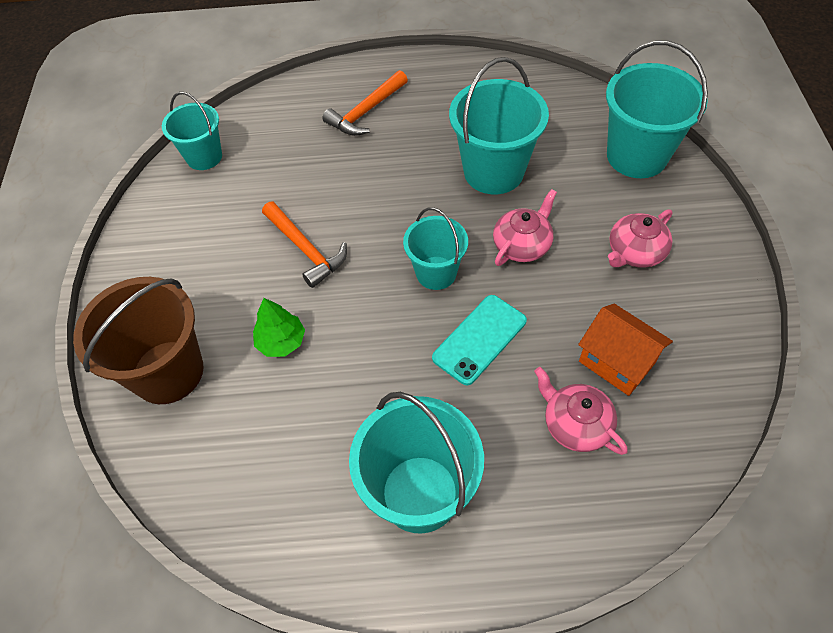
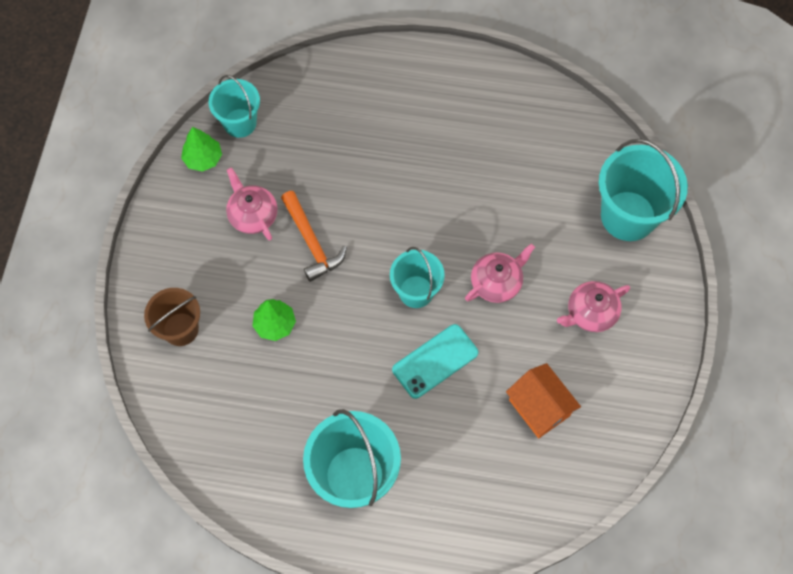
camera: 10 degrees right, 10 degrees up
brown bucket [73,277,204,404] -> brown bucket [144,288,200,346], size x0.62
orange hammer [322,70,408,136] -> none
turquoise bucket [449,57,549,194] -> none
pink teapot [534,367,628,455] -> pink teapot moved to [226,167,277,241]
none -> green tree [181,127,222,172]

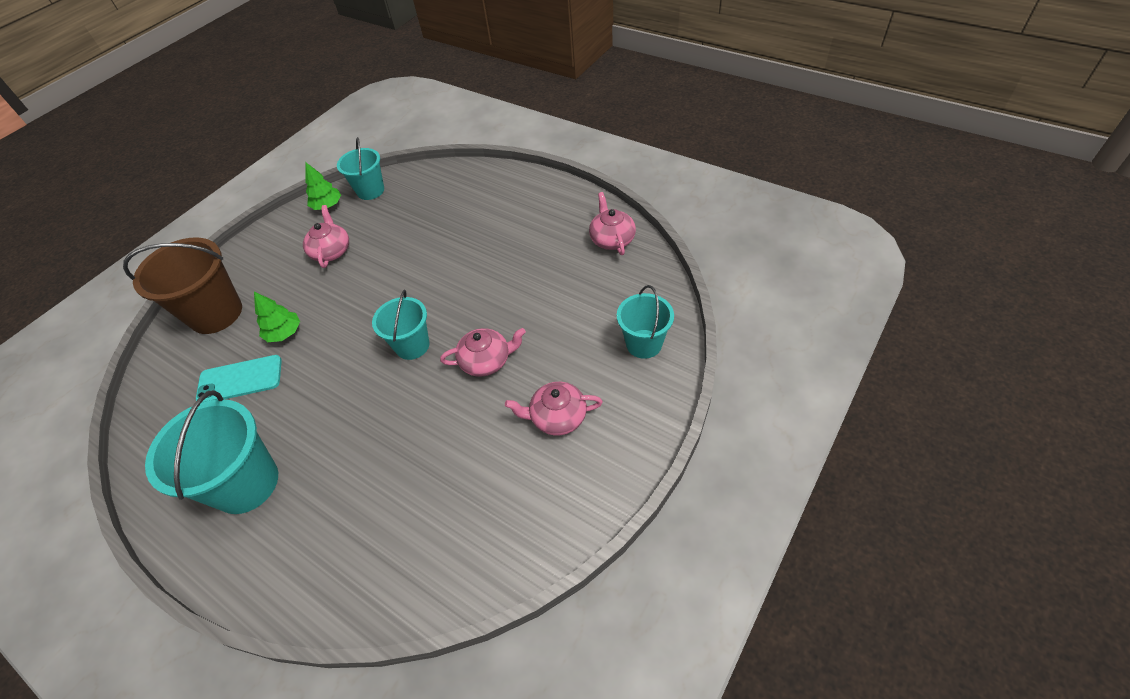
camera: 30 degrees right, 15 degrees down
brown bucket [144,288,200,346] -> brown bucket [123,237,242,334], size x1.62
orange hammer [281,191,347,282] -> none
turquoise phone [392,324,478,399] -> turquoise phone moved to [196,355,282,402]
orange house [506,363,581,438] -> none
turquoise bucket [599,139,688,241] -> turquoise bucket [617,285,674,359], size x0.62
none -> pink teapot [589,192,636,255]

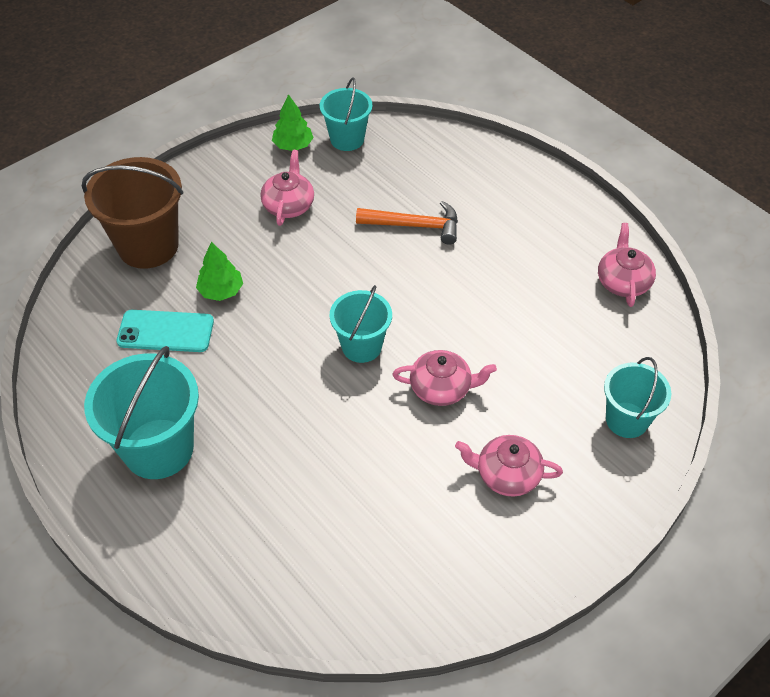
camera: 10 degrees right, 0 degrees up
none -> orange hammer [356,201,458,245]

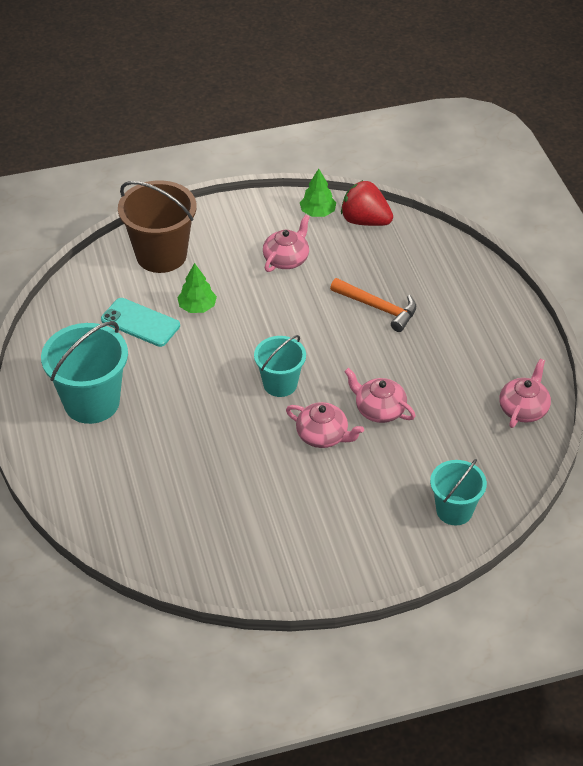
camera: 25 degrees right, 5 degrees down
turquoise bucket [320,78,372,151] -> red strawberry [341,180,393,226]
pink teapot [455,435,563,497] -> pink teapot moved to [344,368,416,423]

